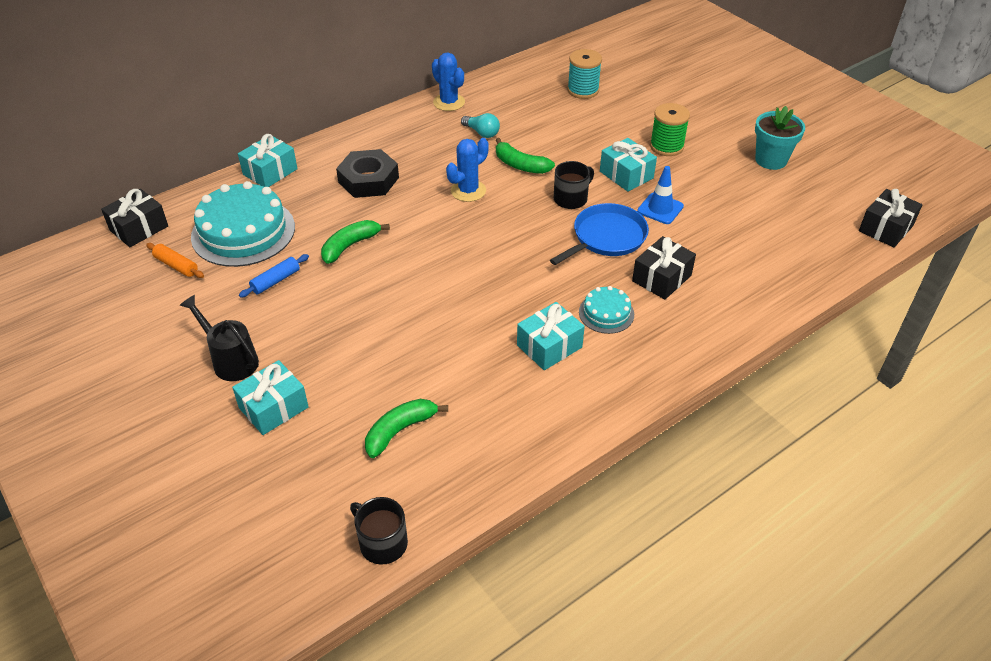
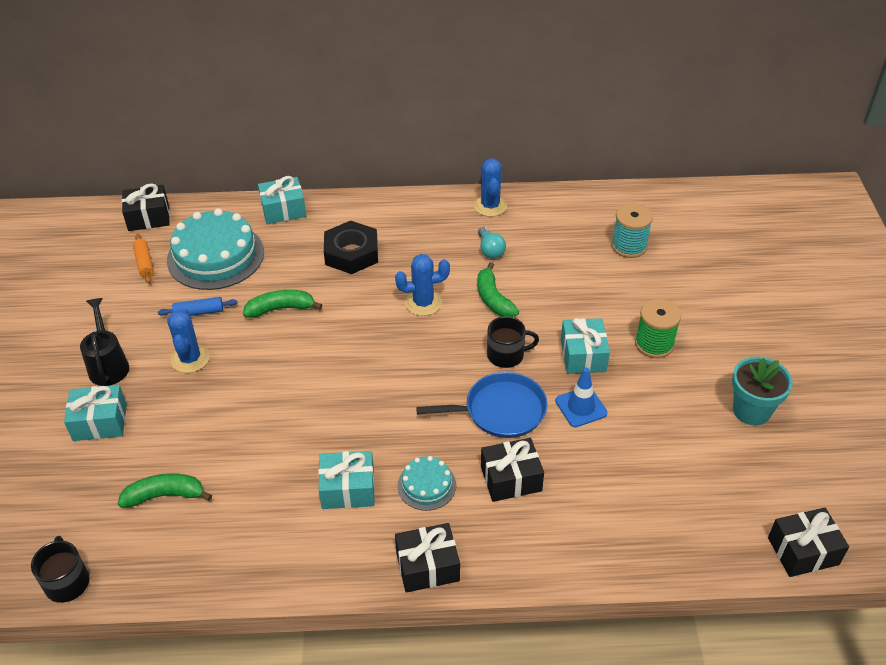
camera: 35 degrees right, 0 degrees up
none -> blue cactus [167,308,210,373]
none -> black gift [395,523,460,593]

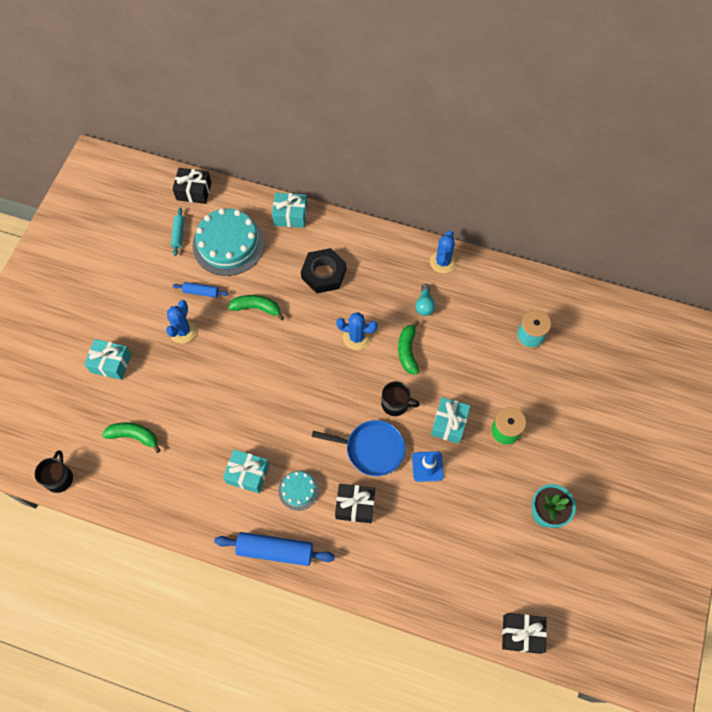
camera: 20 degrees right, 20 degrees up
black watering can [80,298,129,386] -> none
orange rolling pin [133,234,154,283] -> turquoise rolling pin [171,208,185,256]
black gift [395,523,460,593] -> blue rolling pin [214,532,335,566]

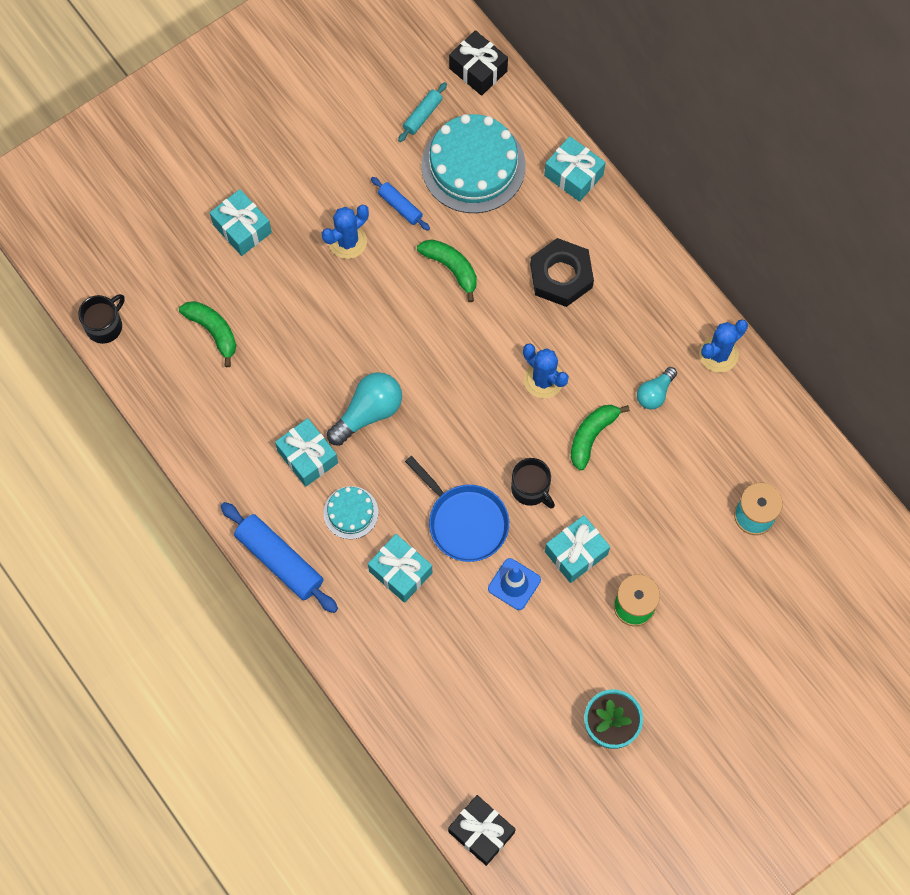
camera: 35 degrees right, 5 degrees up
black gift [335,484,375,523] -> turquoise gift [368,534,433,603]
none -> turquoise light bulb [327,372,402,446]

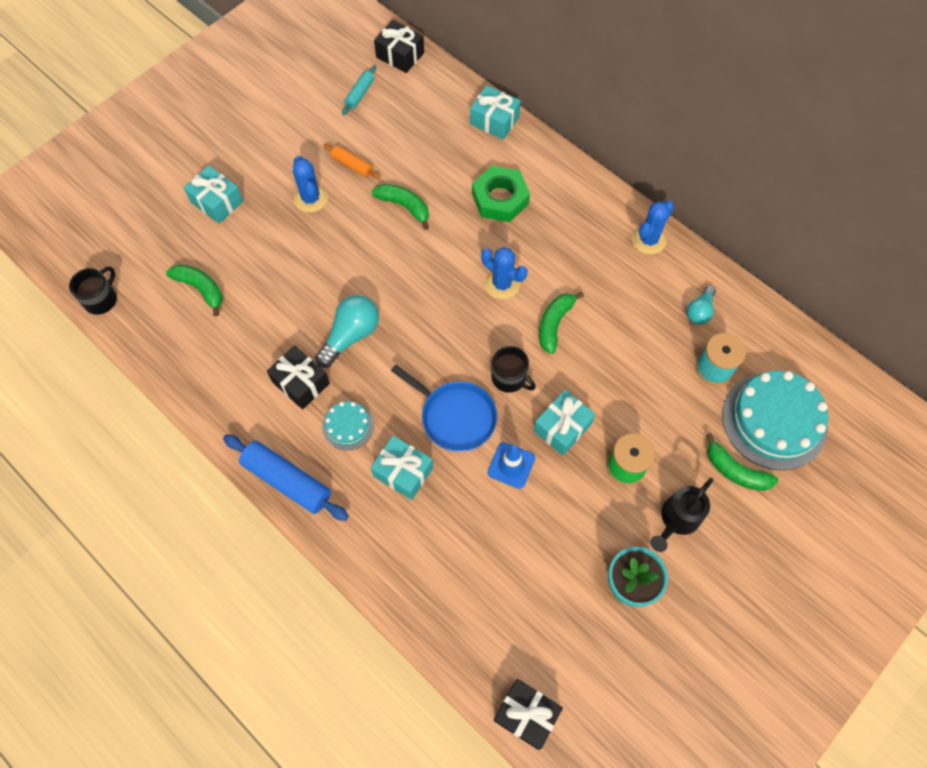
camera: 10 degrees left, 5 degrees down
turquoise gift [275,418,338,487] -> black gift [267,345,330,409]
blue cactus [322,205,369,259] -> blue cactus turned 60 degrees counterclockwise [293,156,328,213]
blue rolling pin [371,177,430,231] -> orange rolling pin [323,144,381,179]
turquoise cake [421,114,526,213] -> turquoise cake moved to [722,371,828,470]
black nut [530,238,594,307] -> green nut [472,166,530,222]
turquoise light bulb [637,367,677,410] -> turquoise light bulb moved to [687,285,716,325]
none -> black watering can [650,478,713,552]
none -> green banana [706,433,778,491]

